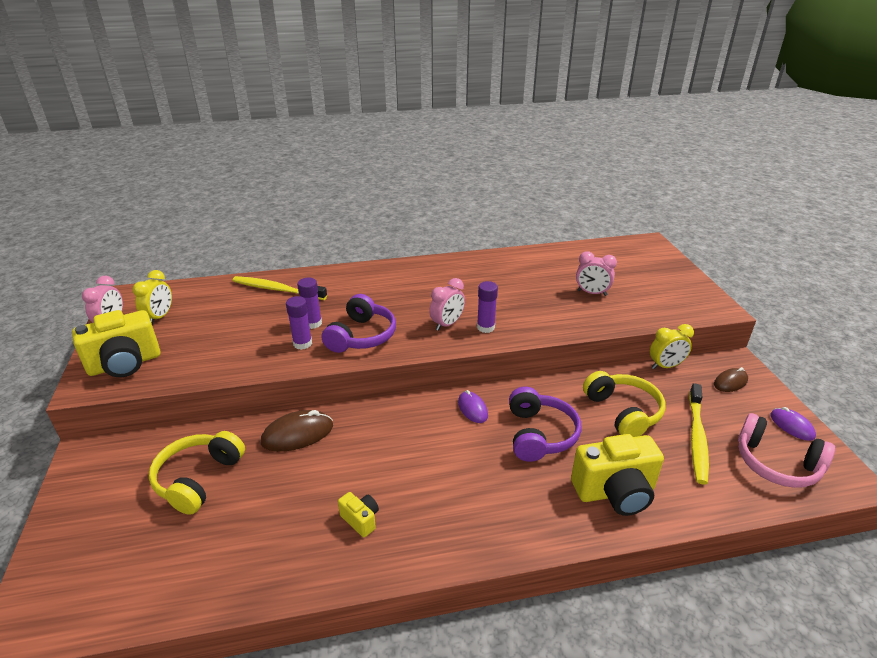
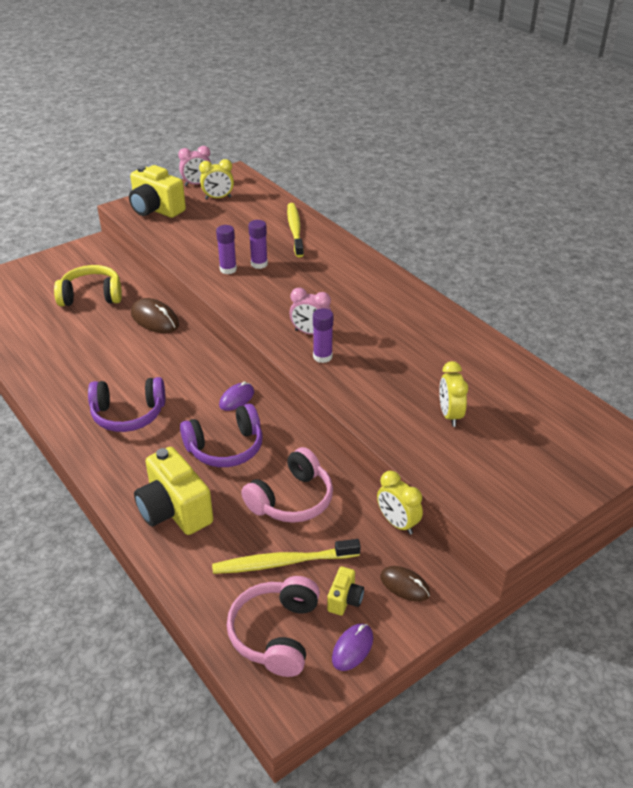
camera: 65 degrees right, 5 degrees up
purple headphones [322,294,396,353] -> purple headphones moved to [88,377,165,432]
yellow camera [338,492,379,537] -> yellow camera moved to [327,566,364,615]
pink clock [576,251,617,296] -> yellow clock [439,361,468,427]
yellow headphones [583,371,665,437] -> pink headphones [241,447,333,523]

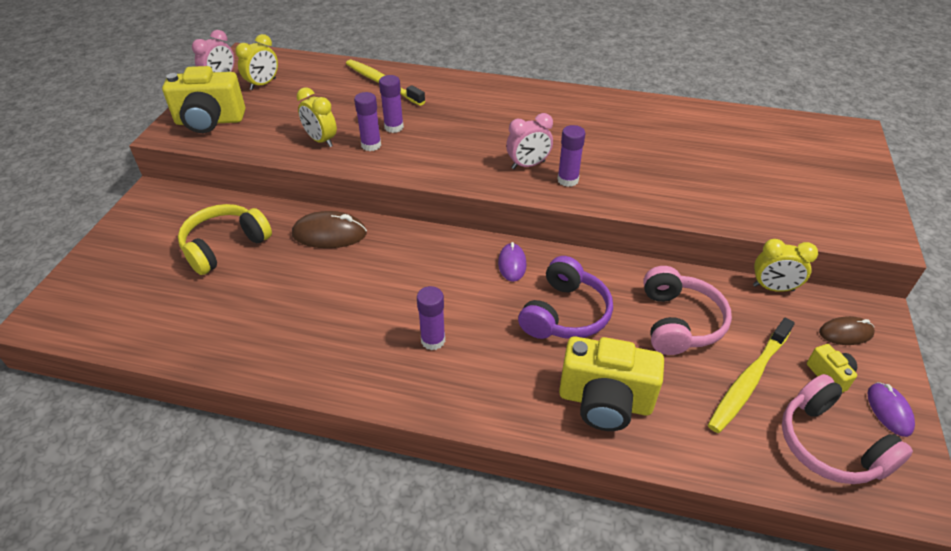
camera: 40 degrees left, 5 degrees up
purple headphones [88,377,165,432] -> purple glue stick [417,286,445,350]
yellow clock [439,361,468,427] -> yellow clock moved to [297,87,337,147]

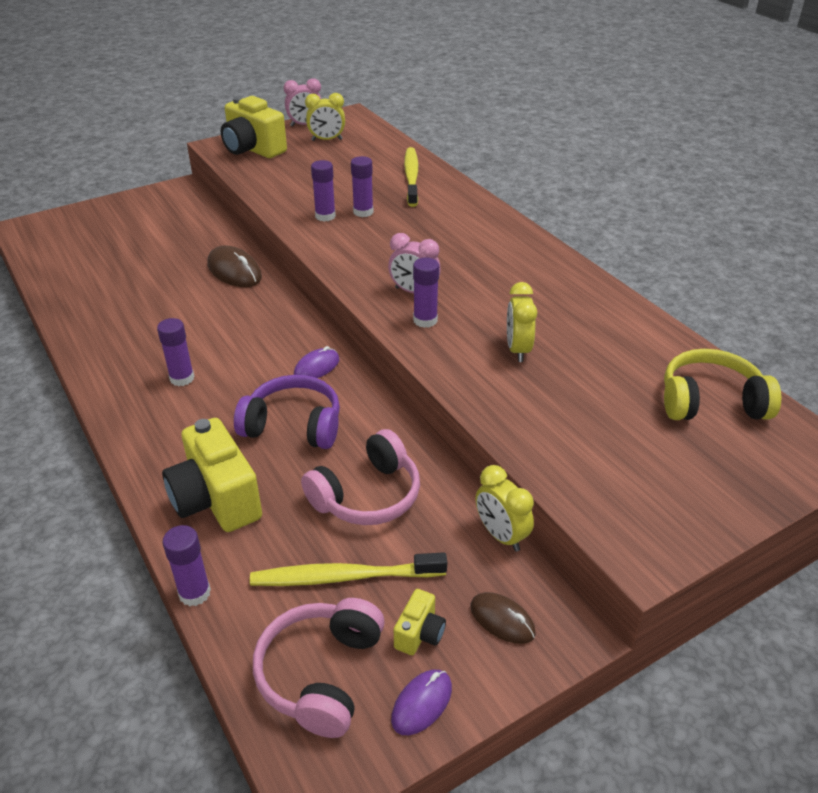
camera: 45 degrees right, 5 degrees down
yellow headphones [178,204,272,275] -> yellow headphones moved to [664,349,781,420]
yellow clock [297,87,337,147] -> yellow clock moved to [507,282,537,362]
purple headphones [518,256,613,339] -> purple headphones turned 150 degrees counterclockwise [234,375,340,449]
none -> purple glue stick [162,525,211,606]

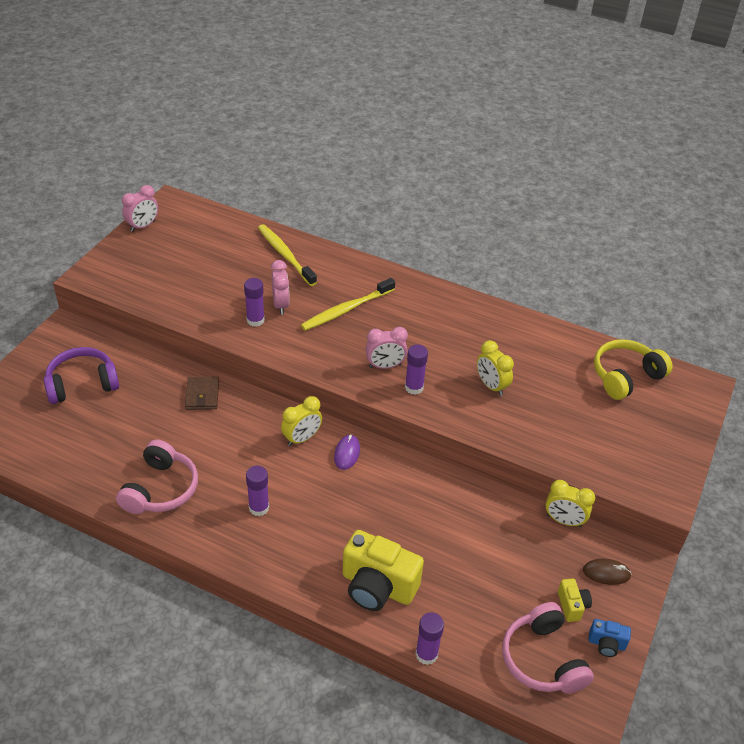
camera: 35 degrees left, 5 degrees up
brown mouse [207,245,262,287] -> brown wallet [185,376,219,410]
yellow camera [221,96,287,158] -> none
purple headphones [234,375,340,449] -> purple headphones moved to [44,347,119,404]
yellow toothbrush [250,552,447,586] -> yellow toothbrush moved to [301,278,395,331]
pink headphones [301,429,420,525] -> pink headphones moved to [116,440,198,514]
yellow clock [305,93,345,141] -> yellow clock moved to [281,396,322,446]
purple glue stick [351,156,374,217] -> pink clock [271,260,290,314]
purple mouse [391,670,452,735] -> blue camera [588,619,631,657]

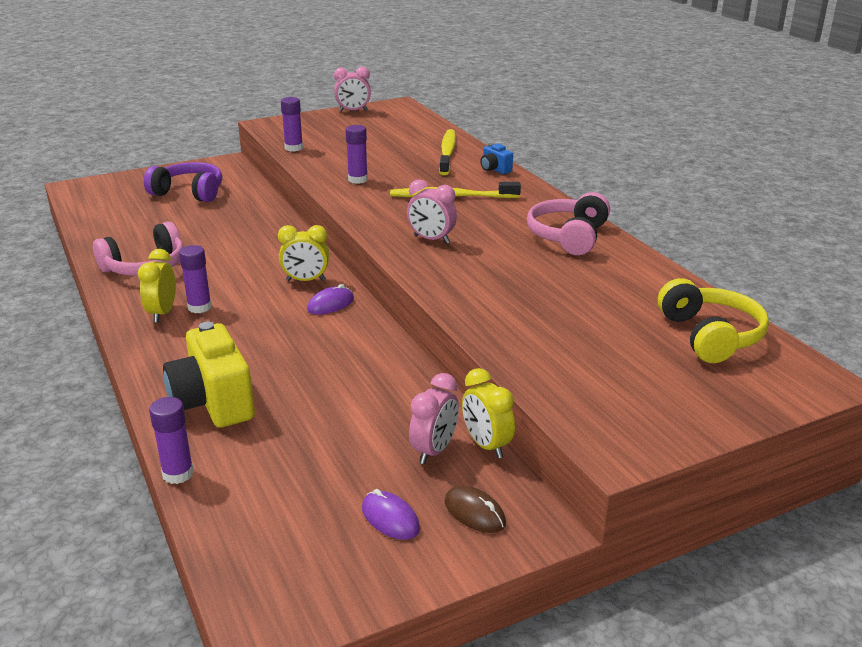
camera: 40 degrees right, 15 degrees down
brown wallet [185,376,219,410] -> none
pink clock [271,260,290,314] -> pink clock moved to [409,373,459,464]
purple glue stick [405,344,428,395] -> purple glue stick moved to [281,97,303,152]
yellow clock [477,340,514,396] -> yellow clock moved to [138,249,176,323]
pink headphones [502,602,594,694] -> pink headphones moved to [527,192,610,255]
yellow camera [558,578,592,622] -> purple mouse [362,489,420,540]
blue camera [588,619,631,657] -> blue camera moved to [481,143,513,174]
yellow headphones [594,339,673,400] -> yellow headphones turned 75 degrees clockwise [658,278,769,363]

